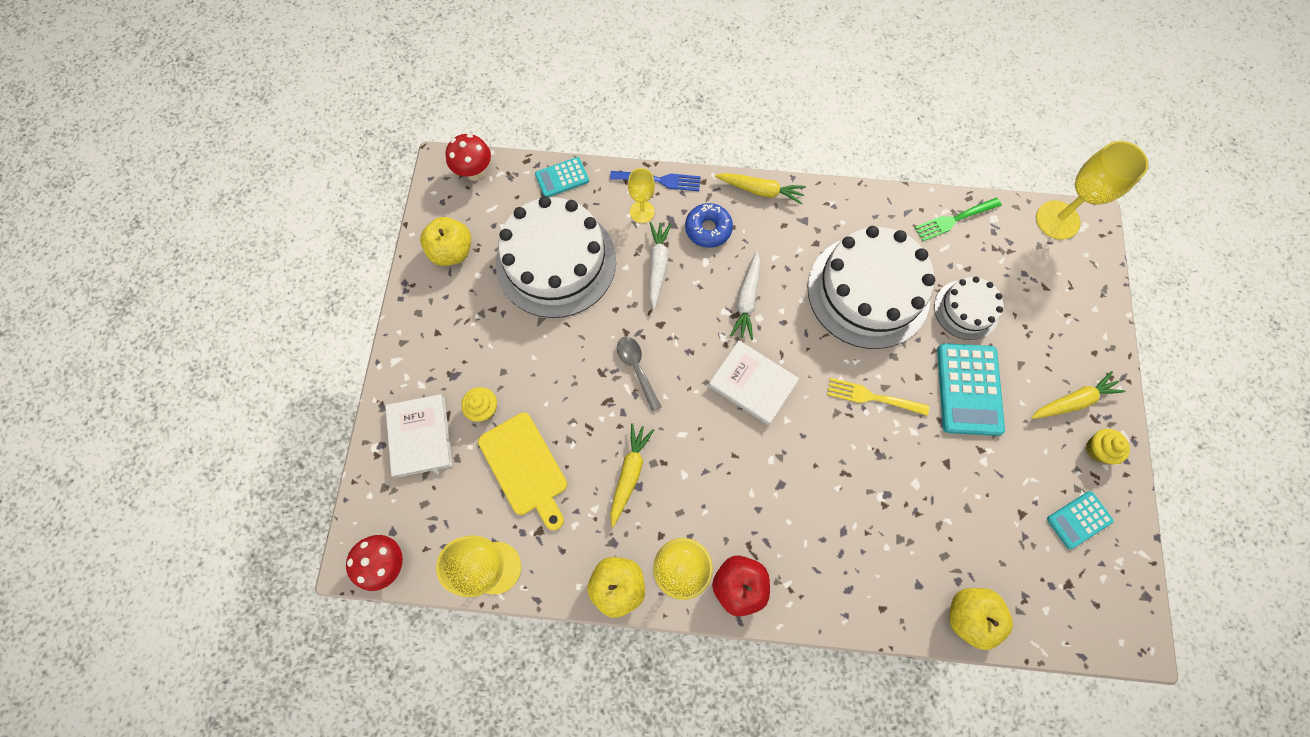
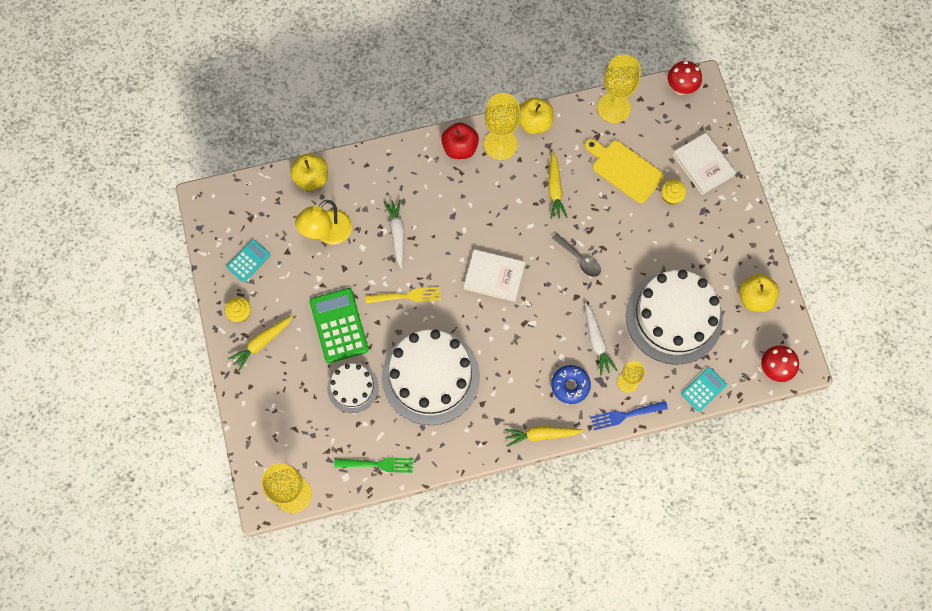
camera: 160 degrees right, 0 degrees up
white carrot [730,251,760,340] -> white carrot moved to [384,199,405,269]
green fork [915,198,1002,241] -> green fork turned 45 degrees clockwise [334,457,413,473]
turquoise calculator [937,343,1005,436] -> green calculator [310,288,369,363]
none -> yellow lamp [295,200,352,244]

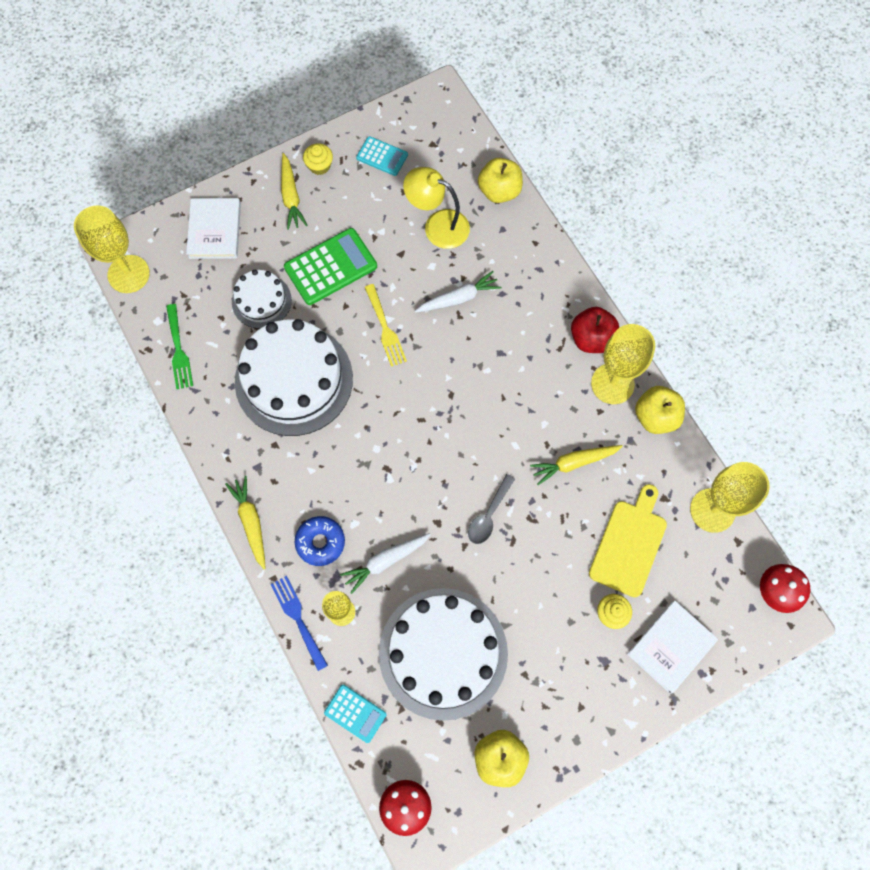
camera: 75 degrees right, 0 degrees up
yellow carrot [228,315,293,371] -> yellow carrot turned 135 degrees counterclockwise [281,153,308,230]
white book [464,249,525,302] -> white book moved to [186,198,241,259]

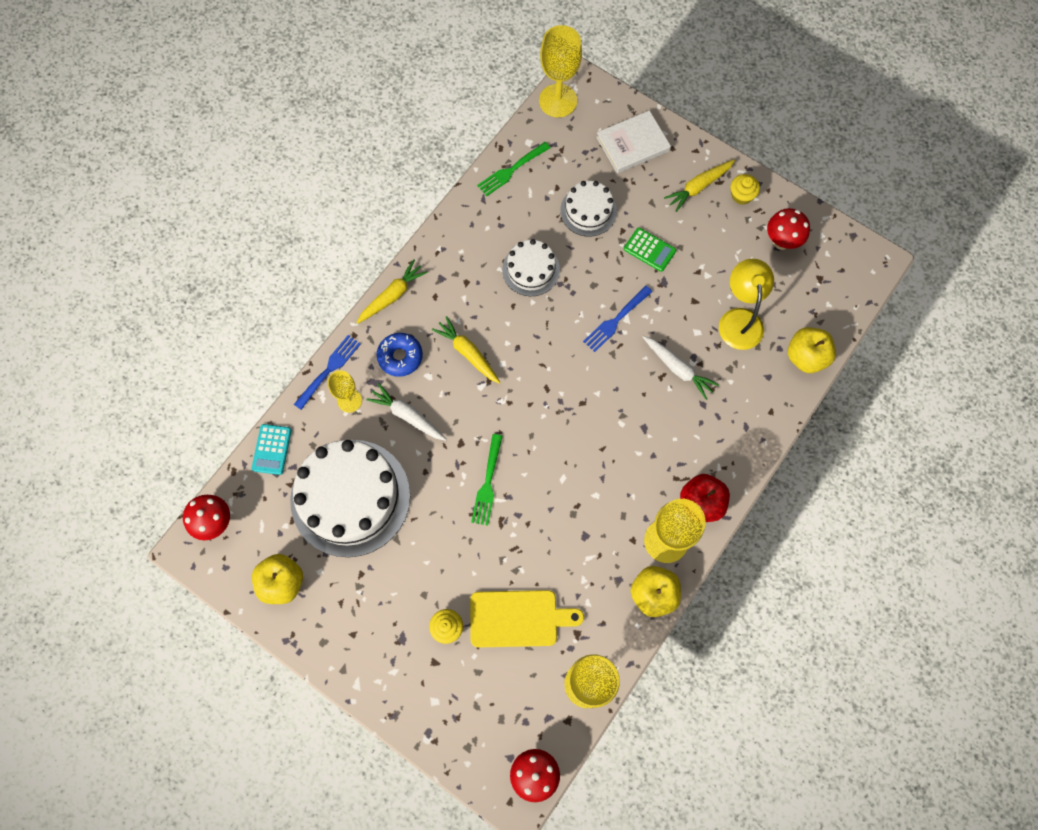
camera: 65 degrees right, 0 degrees up
white cake [235,319,353,436] -> white cake [502,239,560,296], size x0.52
green calculator [284,228,377,305] -> green calculator [624,228,676,272], size x0.58
turquoise calculator [356,136,408,176] -> red mushroom [767,208,810,250]
yellow fork [365,284,407,367] -> blue fork [583,285,653,352]
grey spoon [468,474,515,544] -> green fork [471,434,503,526]
yellow carrot [530,445,623,485] -> yellow carrot moved to [432,316,501,384]
white book [627,601,718,694] -> none

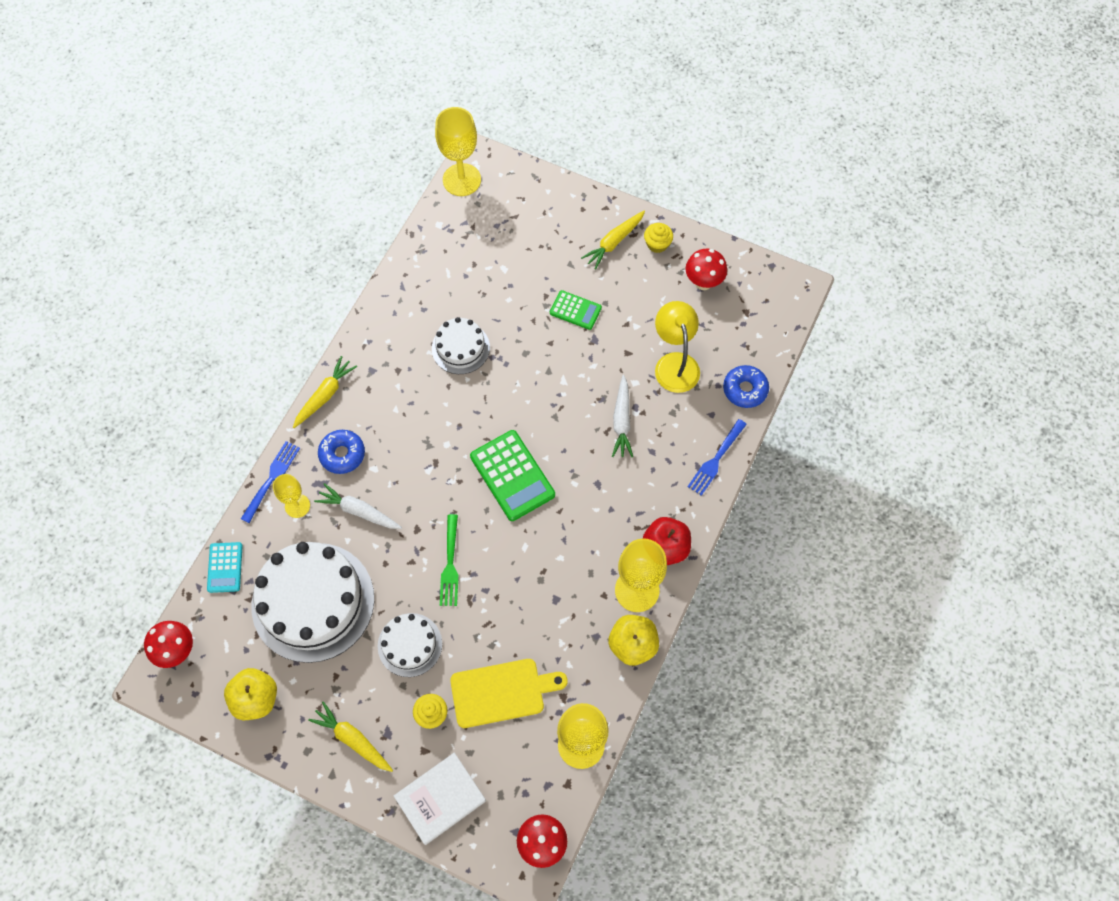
camera: 10 degrees left, 5 degrees down
yellow carrot [432,316,501,384] -> yellow carrot moved to [308,701,393,772]
green fork [477,142,550,196] -> none
white cake [560,181,617,237] -> white cake moved to [378,613,442,677]
blue fork [583,285,653,352] -> blue fork moved to [687,419,747,496]
white book [596,110,671,173] -> white book moved to [394,753,486,845]
white carrot [643,336,719,400] -> white carrot turned 60 degrees clockwise [612,375,633,457]
yellow apple [788,327,836,373] -> blue donut [723,365,769,408]
none -> green calculator [470,430,555,521]

